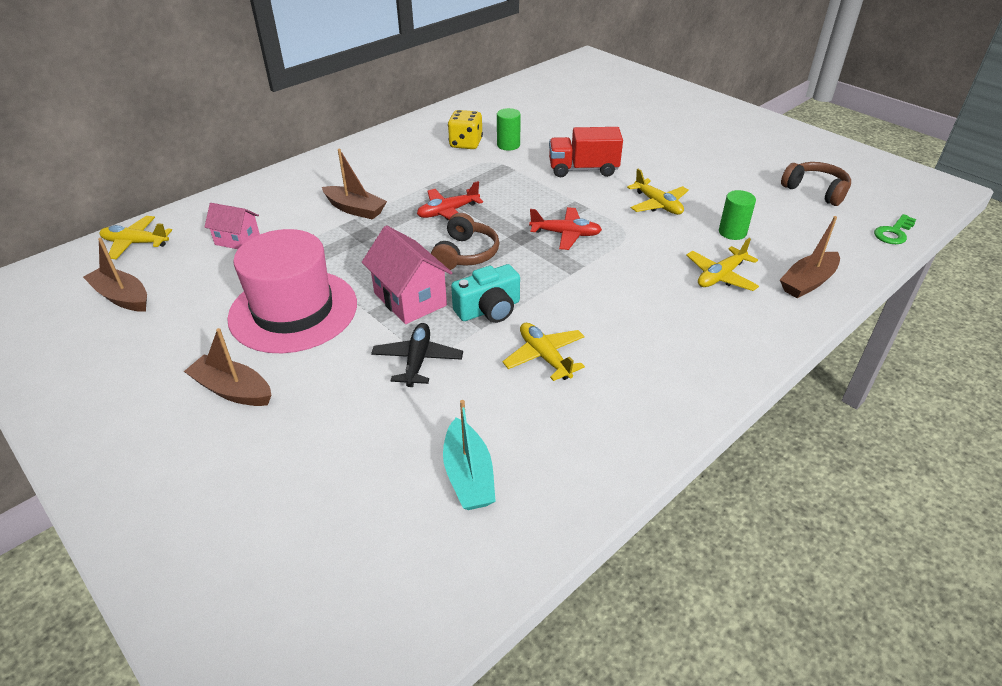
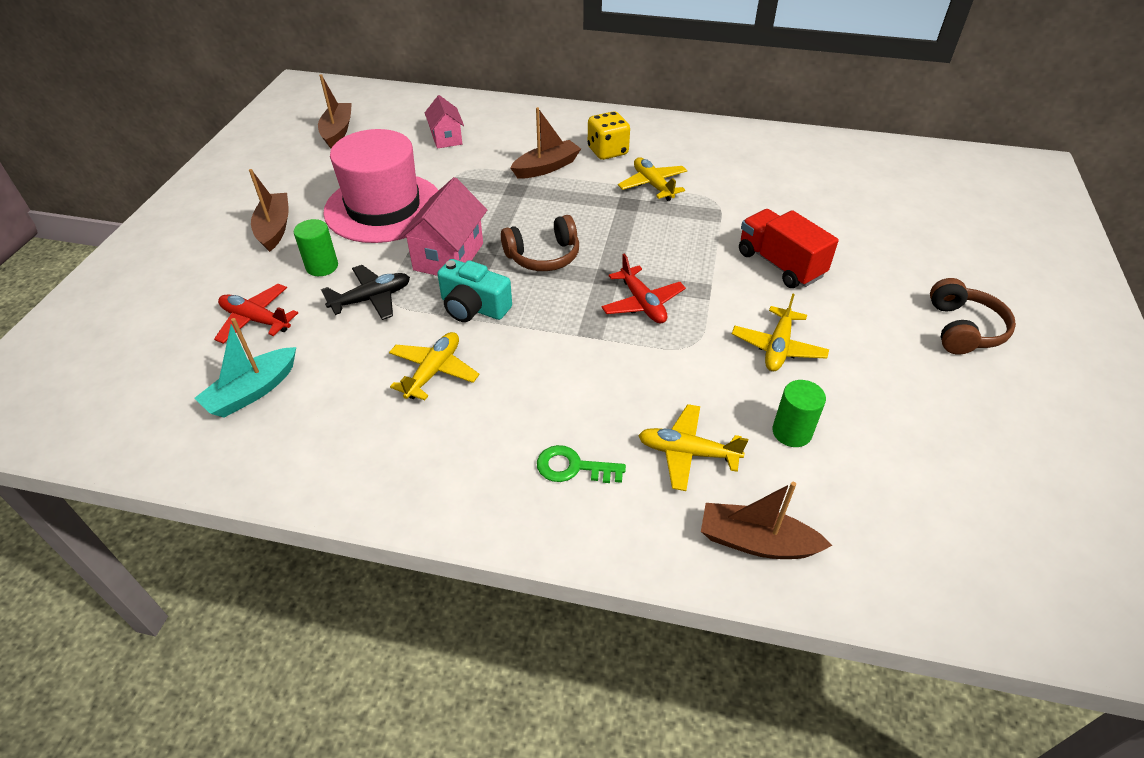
camera: 55 degrees right, 5 degrees up
yellow plane [100,216,172,259] -> yellow plane moved to [618,158,687,201]
brown boat [322,149,387,220] -> brown boat turned 120 degrees counterclockwise [510,107,581,179]
red plane [417,181,483,220] -> red plane moved to [214,284,298,344]
yellow dice [448,110,483,149] -> yellow dice moved to [588,111,630,160]
green cylinder [497,108,521,151] -> green cylinder moved to [294,219,338,276]
brown headphones [781,162,851,206] -> brown headphones moved to [930,278,1016,355]
green key [874,214,916,244] -> green key moved to [537,445,626,483]

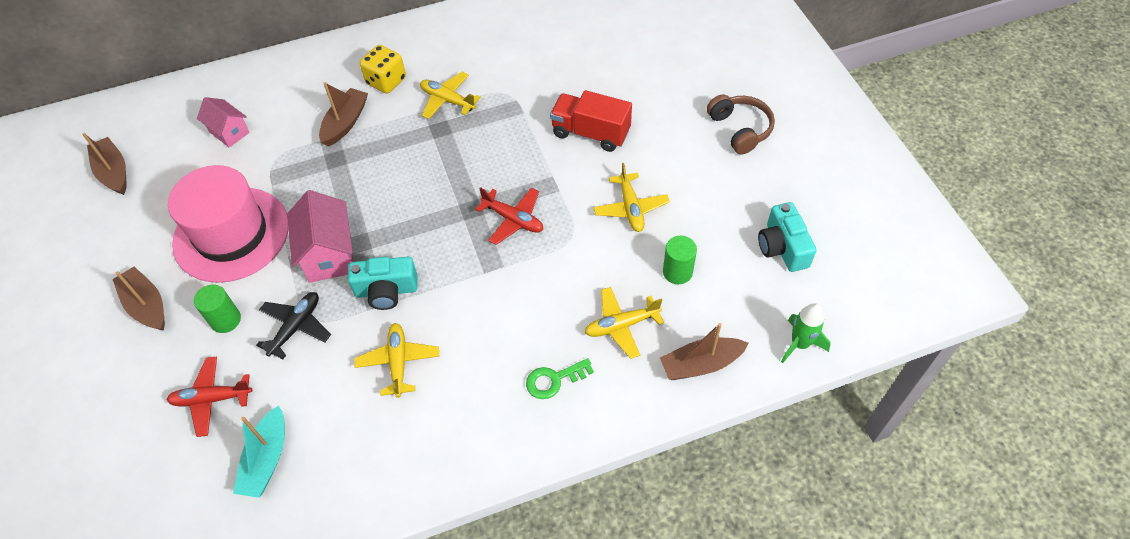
camera: 30 degrees left, 10 degrees up
brown headphones [501,215,579,271] -> none
none -> turquoise camera [758,202,817,272]
none -> green rocket [781,303,831,363]

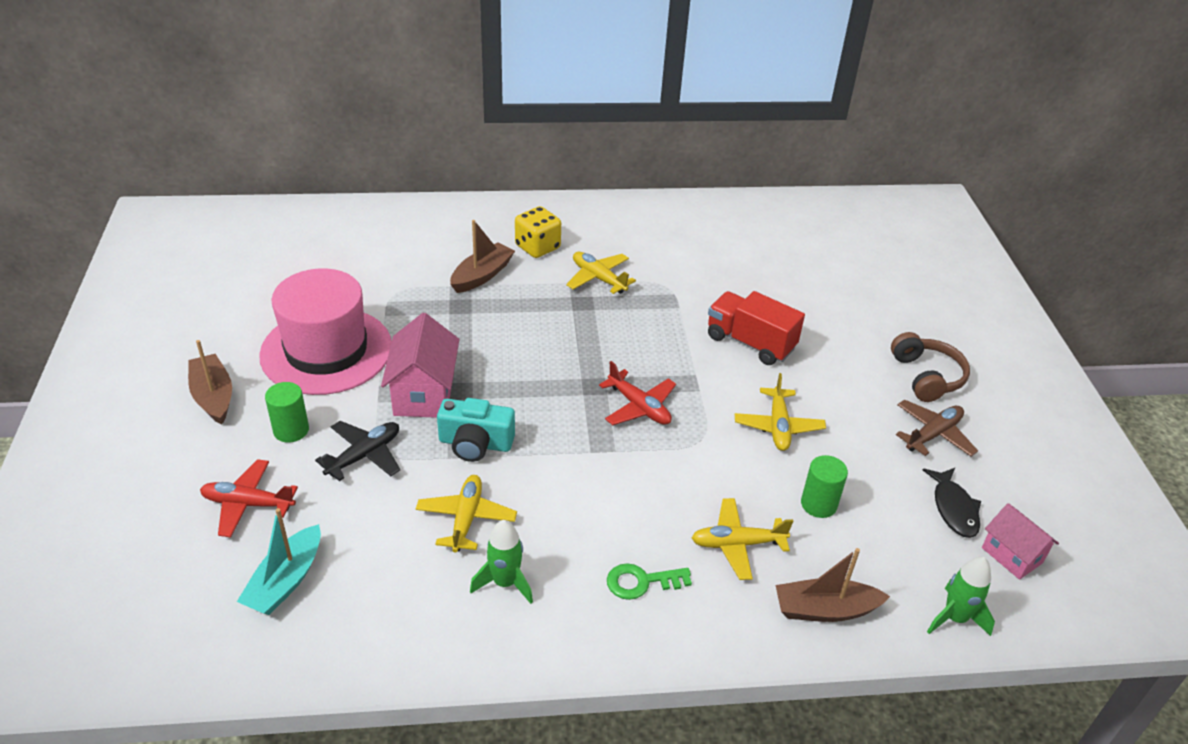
camera: 10 degrees right, 15 degrees down
brown boat [82,133,126,195] -> none
pink house [197,97,250,148] -> pink house moved to [982,503,1059,580]
turquoise camera [758,202,817,272] -> black fish [923,468,981,538]
none -> green rocket [470,520,533,604]
none -> brown plane [896,399,978,456]

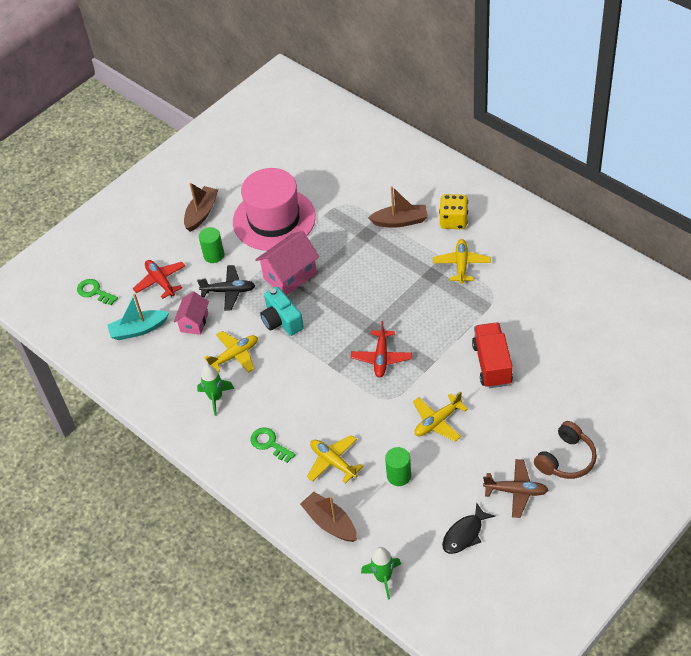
camera: 55 degrees right, 10 degrees up
pink house [982,503,1059,580] -> pink house moved to [174,291,209,335]
none -> green key [77,279,118,305]

